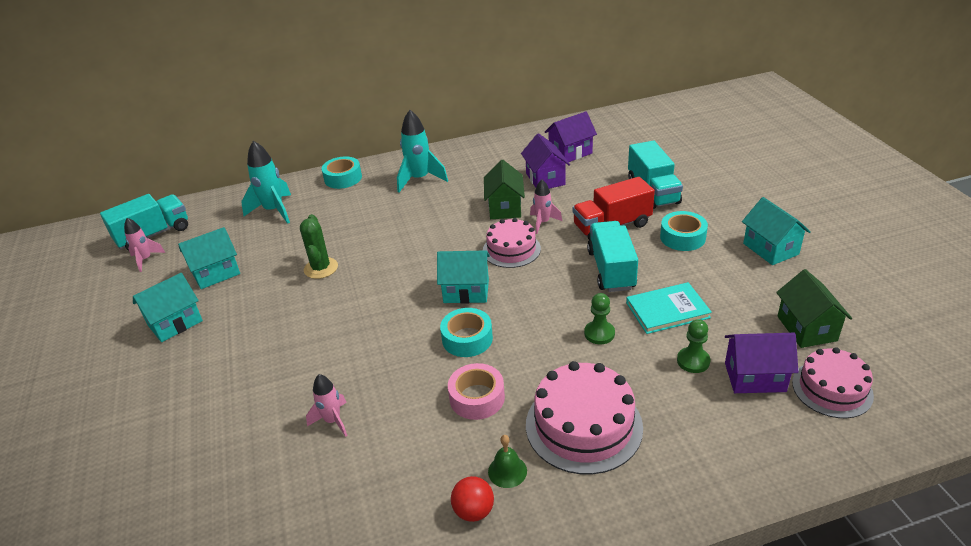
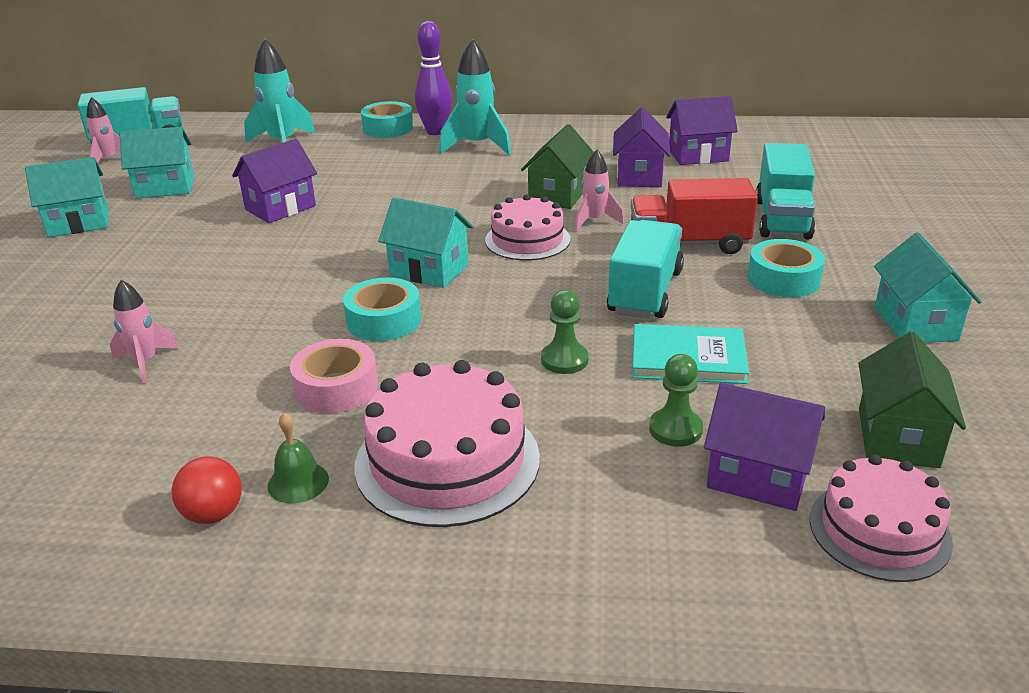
camera: 20 degrees right, 5 degrees down
green cactus [300,214,338,279] -> purple house [232,139,317,223]
none -> purple bowling pin [415,21,452,135]

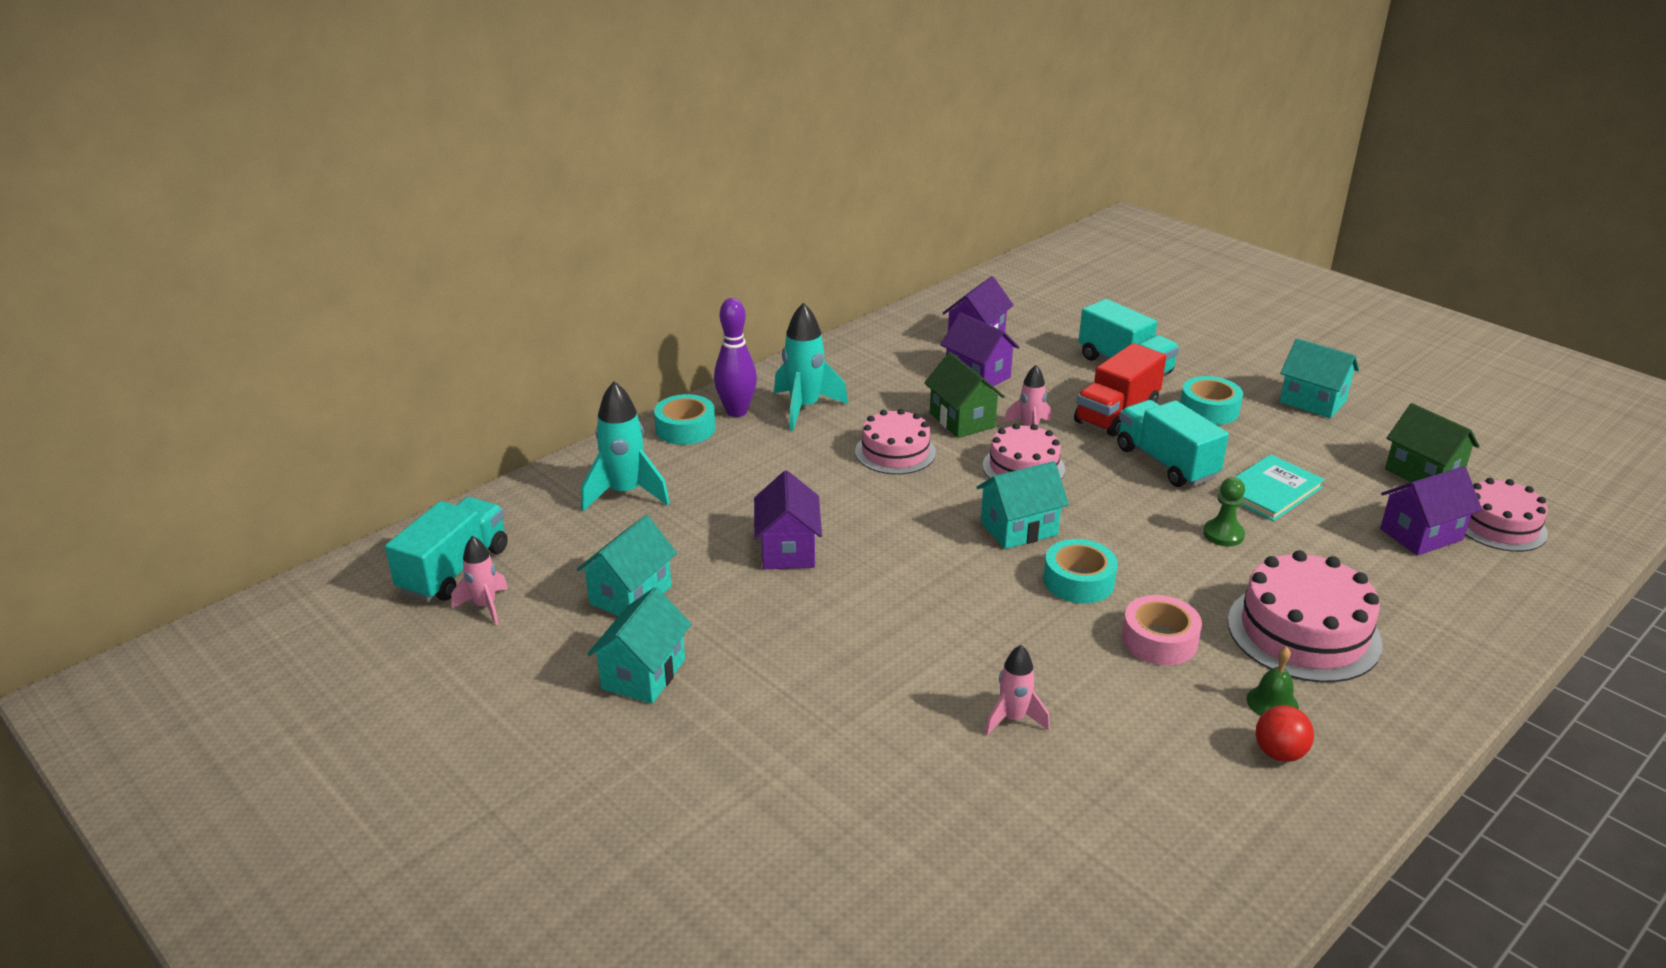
camera: 50 degrees left, 0 degrees up
green pawn [649,354,703,447] -> none
none -> pink cake [855,409,936,474]

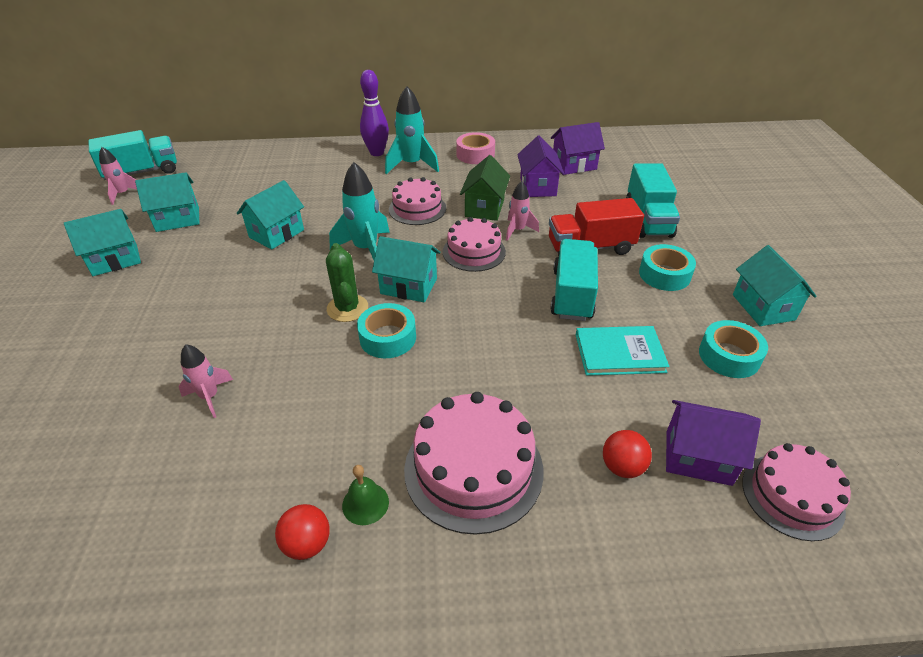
camera: 40 degrees right, 10 degrees up
turquoise rocket [581,381,670,511] -> turquoise rocket moved to [329,162,390,260]
turquoise tape [654,394,716,445] -> turquoise tape moved to [699,320,768,378]
purple house [754,471,822,569] -> turquoise house [237,180,304,250]
pink tape [1122,595,1202,666] -> pink tape moved to [456,132,495,164]
green pawn [1203,477,1245,546] -> none
green house [1385,403,1480,482] -> none
none -> green cactus [326,243,368,322]
none -> red ball [603,430,652,478]

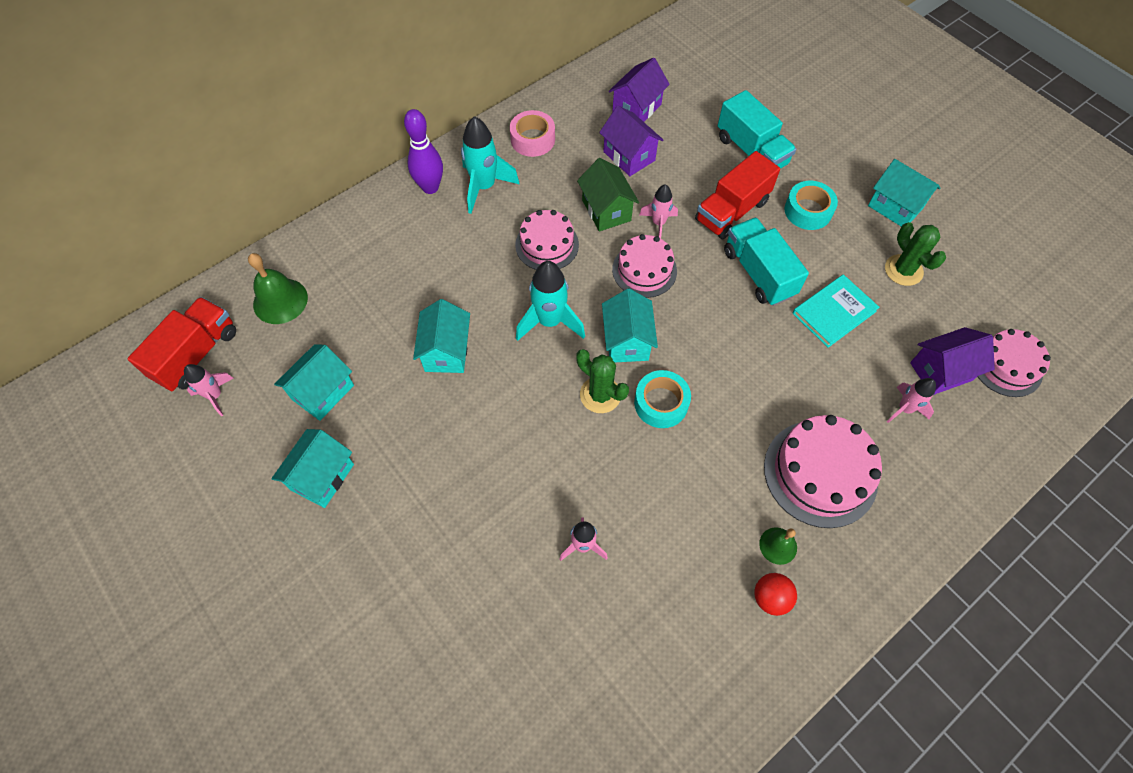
camera: 35 degrees left, 20 degrees up
turquoise truck [88,130,177,180] -> red truck [127,297,236,391]
turquoise house [372,236,441,302] -> turquoise house turned 75 degrees counterclockwise [602,288,658,362]
red ball [603,430,652,478] -> pink rocket [886,378,936,423]
turquoise tape [699,320,768,378] -> green cactus [885,222,946,286]
none -> green bell [248,253,308,324]

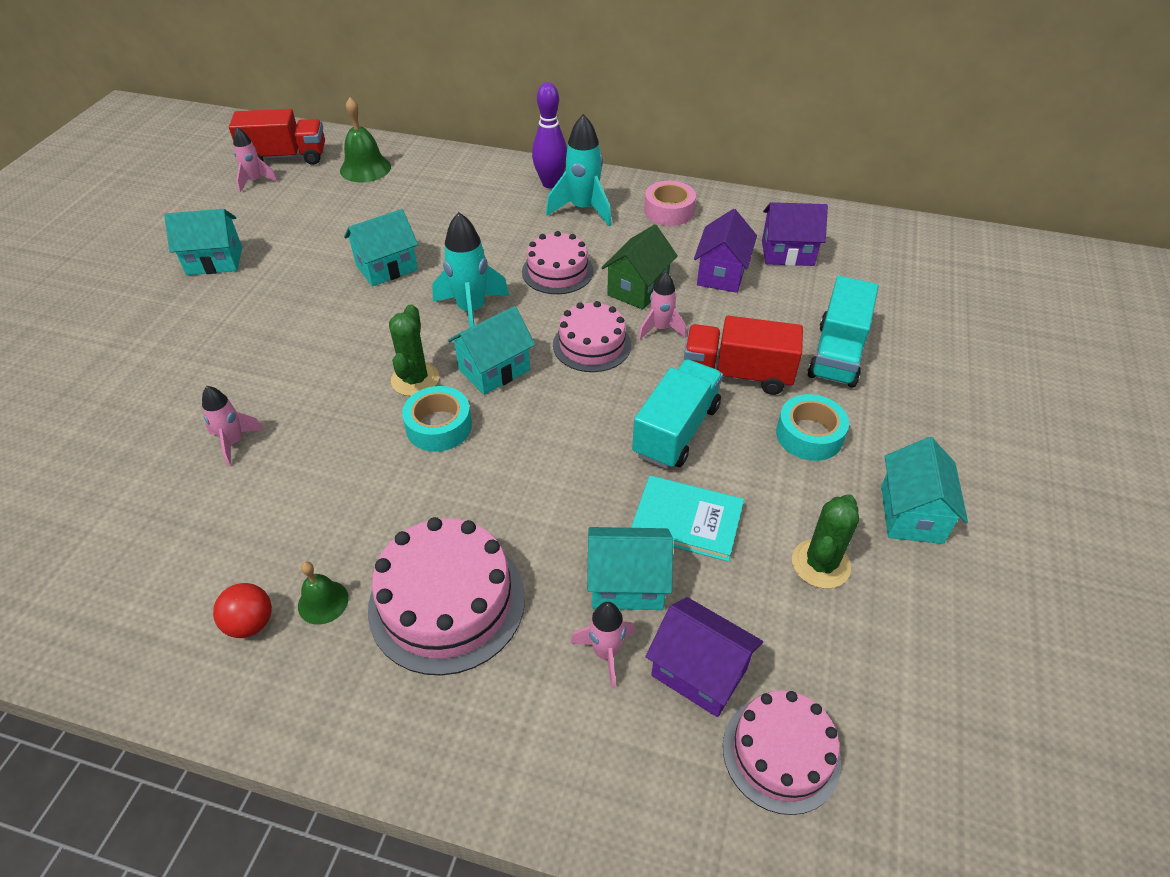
camera: 55 degrees right, 15 degrees down
turquoise house [274,344,354,421] -> turquoise house moved to [587,527,673,610]

